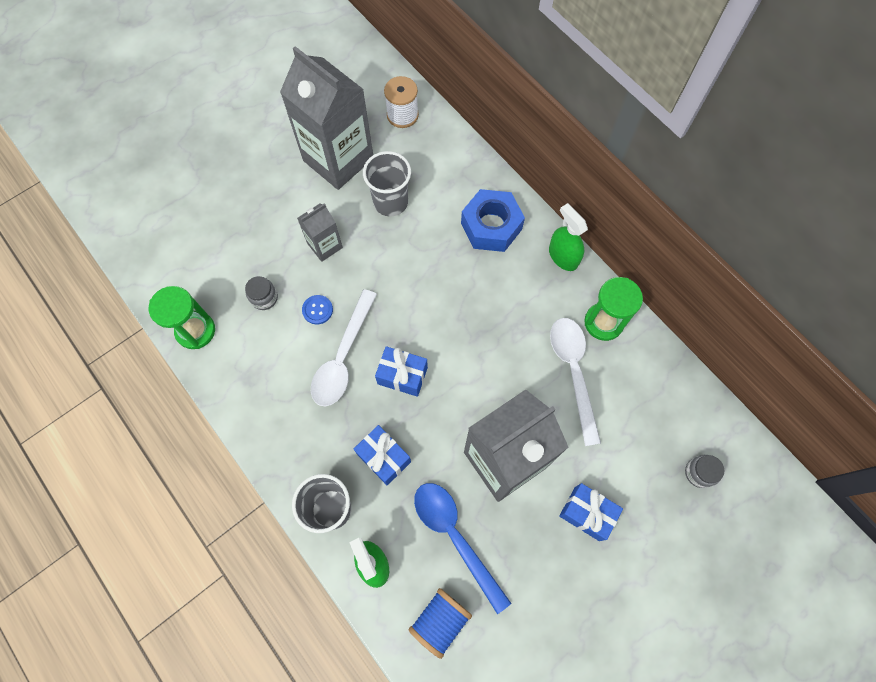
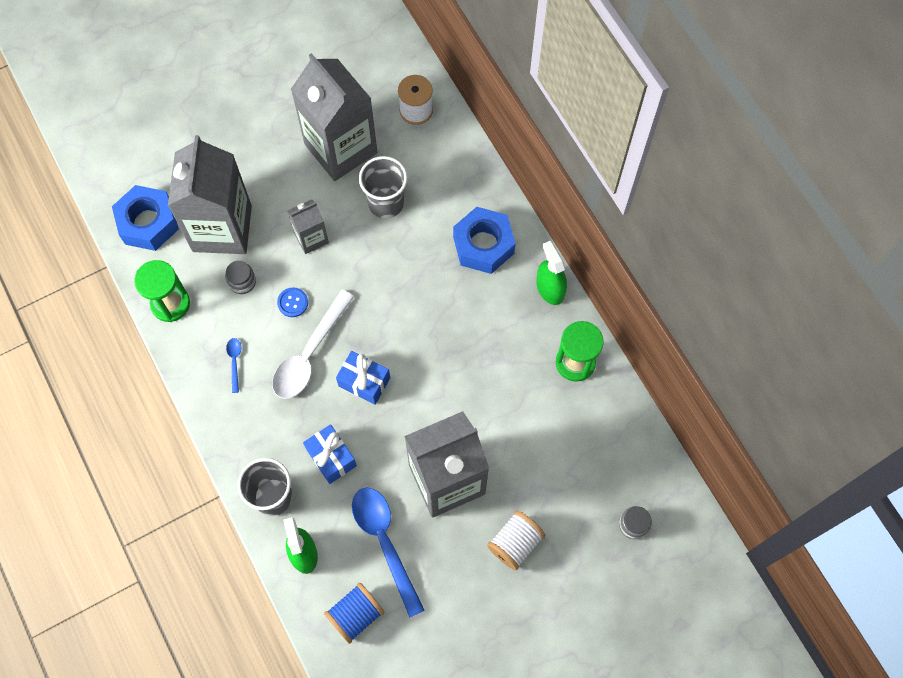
camera: 10 degrees right, 0 degrees up
white spoon [550,318,601,446] -> none
blue gift [559,483,623,541] -> white spool [487,511,545,570]
none -> blue nut [112,185,179,251]
none -> grey carton [168,135,252,254]
none -> blue spoon [226,338,241,393]

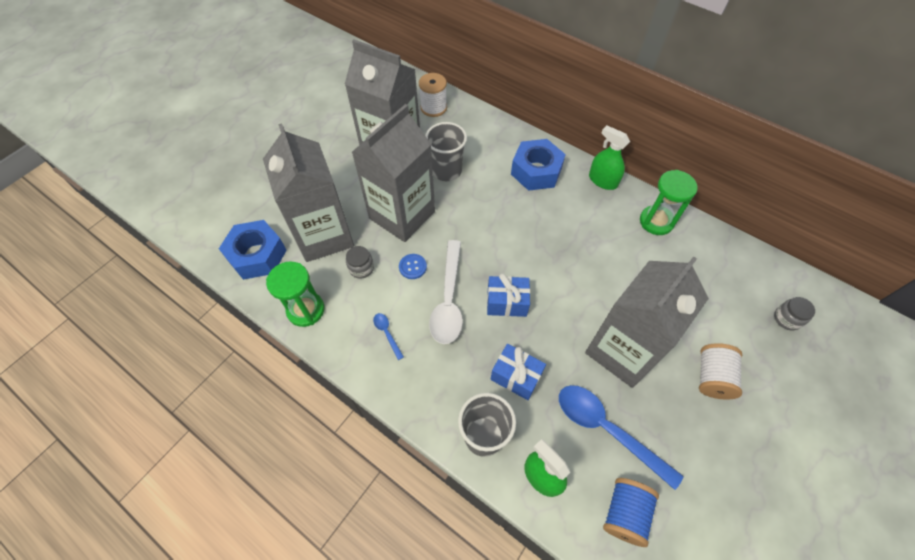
camera: 25 degrees left, 10 degrees down
grey carton [288,199,329,254] -> grey carton [352,104,435,242], size x2.07

